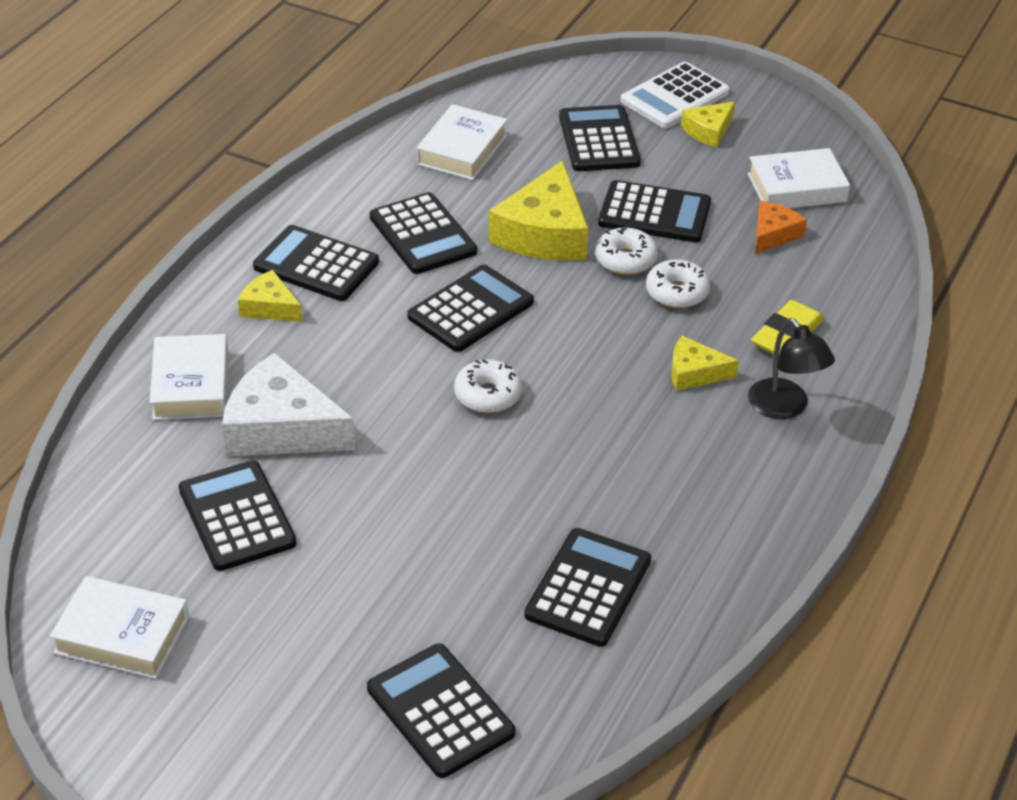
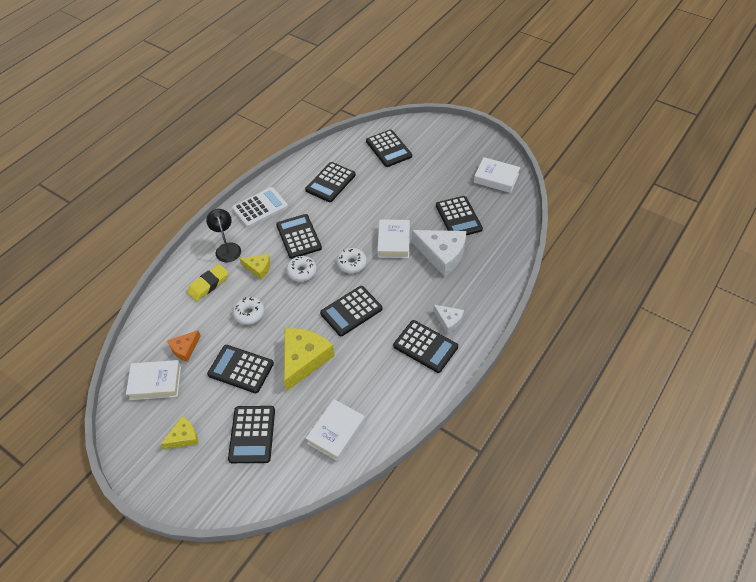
camera: 170 degrees left, 10 degrees up
white book [150,334,228,420] -> white book moved to [377,219,410,258]
yellow cheese [238,270,302,322] -> white cheese [433,305,464,334]
black calculator [370,192,477,274] -> black calculator moved to [276,214,322,259]
white donut [595,227,658,275] -> white donut moved to [286,256,317,282]
white calculator [621,62,730,128] -> white calculator moved to [232,187,288,228]

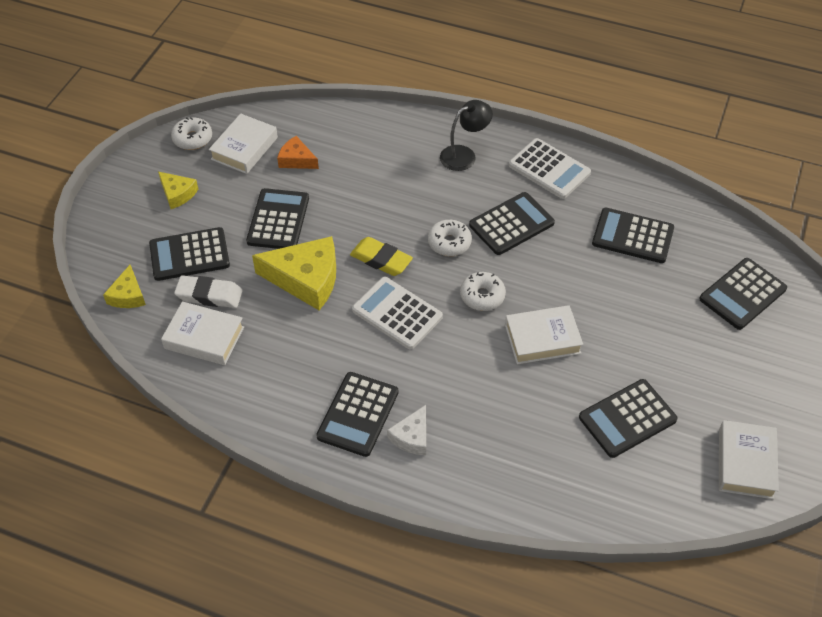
camera: 75 degrees right, 0 degrees up
white book [126,360,181,400] -> white book turned 45 degrees clockwise [209,113,278,174]
yellow eraser [187,264,228,301] -> yellow eraser moved to [350,237,413,276]
white donut [233,297,264,325] -> white donut moved to [171,117,212,150]
yellow cheese [239,254,270,279] -> yellow cheese moved to [103,265,146,308]
black calculator [320,286,382,336] -> white calculator [352,277,443,350]
white cheese [411,230,466,276] -> none
none -> white eraser [174,275,243,308]

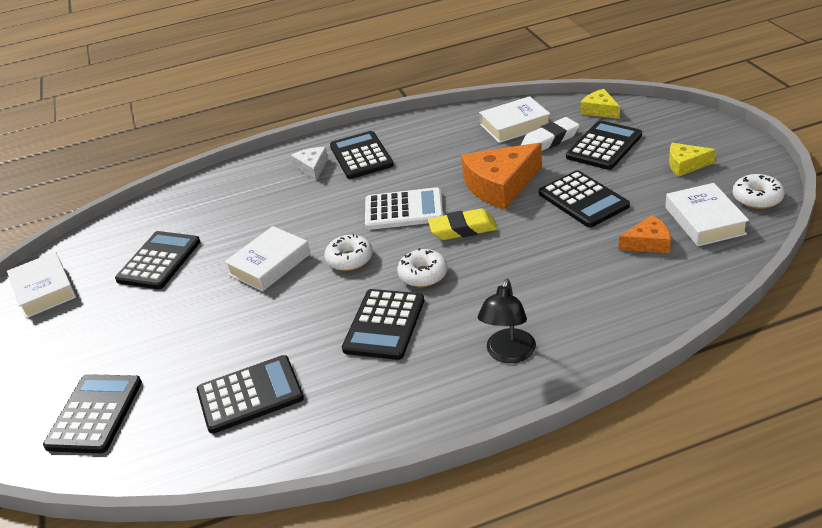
camera: 145 degrees right, 15 degrees down
yellow cheese [252,236,336,310] -> orange cheese [461,143,542,209]
white calculator [509,138,591,199] -> none

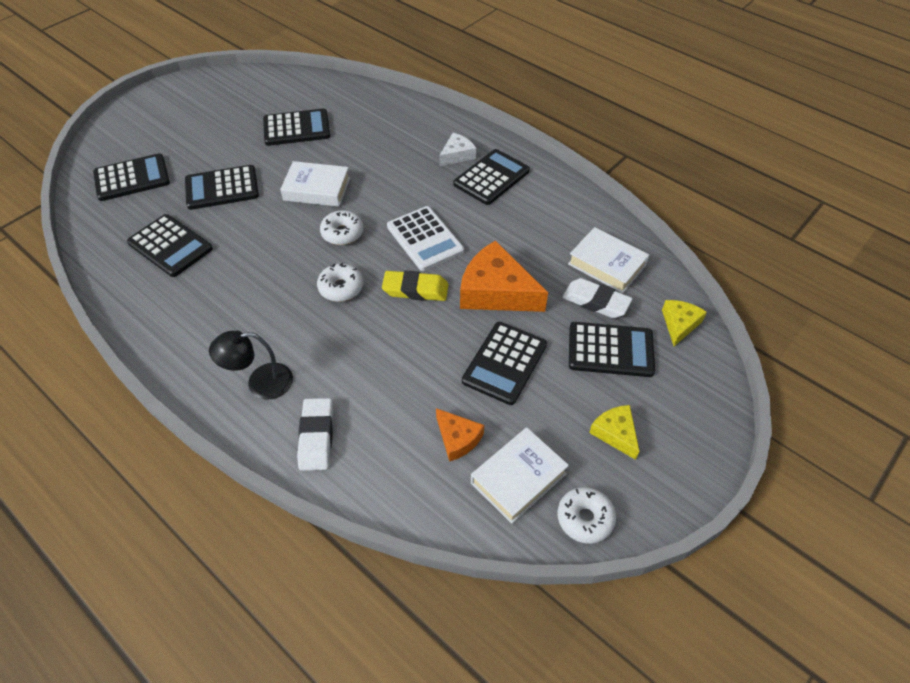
camera: 55 degrees right, 15 degrees up
white book [7,252,76,318] -> none
black calculator [342,289,424,360] -> black calculator moved to [185,165,259,210]
yellow eraser [428,209,498,240] -> yellow eraser turned 45 degrees counterclockwise [382,270,449,301]
none -> white eraser [297,398,333,471]

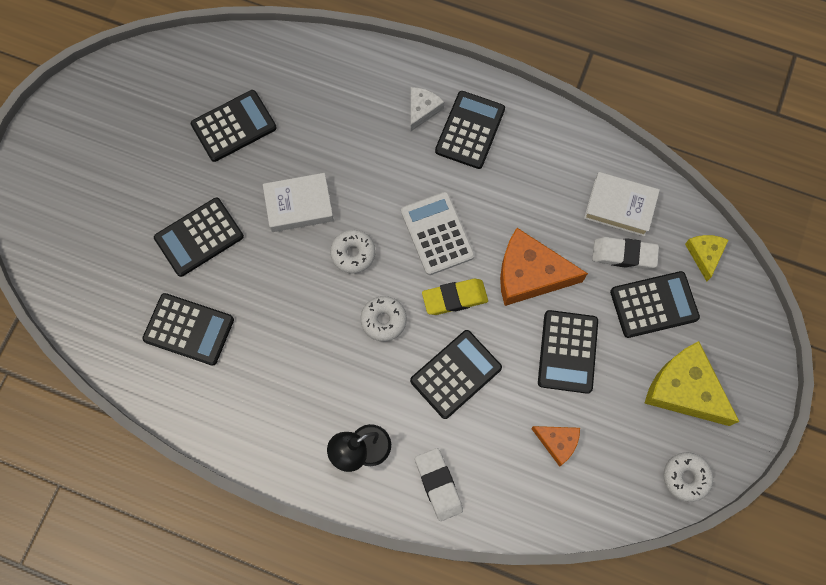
camera: 20 degrees left, 20 degrees up
black calculator [93,154,170,201] -> black calculator moved to [410,330,502,419]
white calculator [387,206,464,271] -> white calculator turned 150 degrees counterclockwise [401,192,475,275]
white book [471,427,569,524] -> none
yellow cheese [589,405,639,460] -> yellow cheese [645,341,740,426], size x1.87

